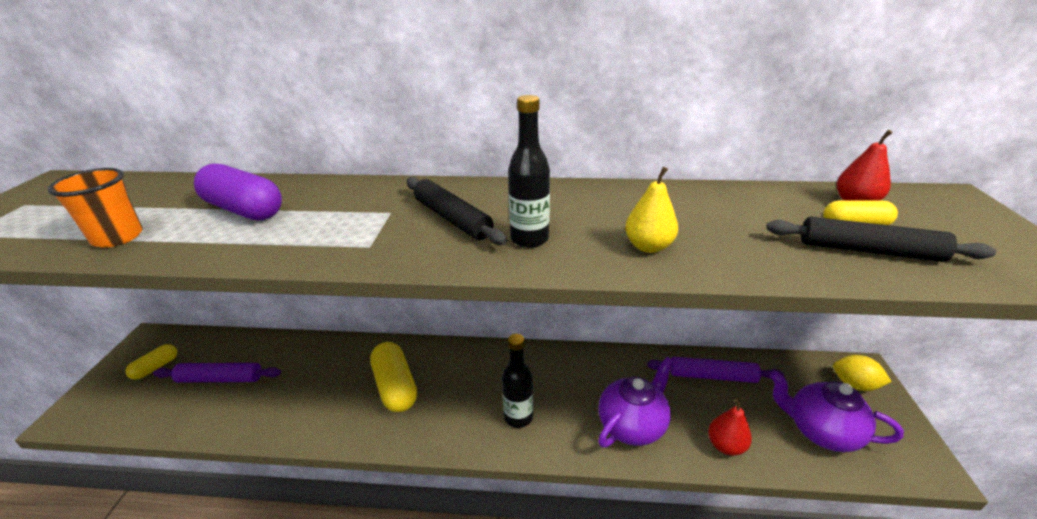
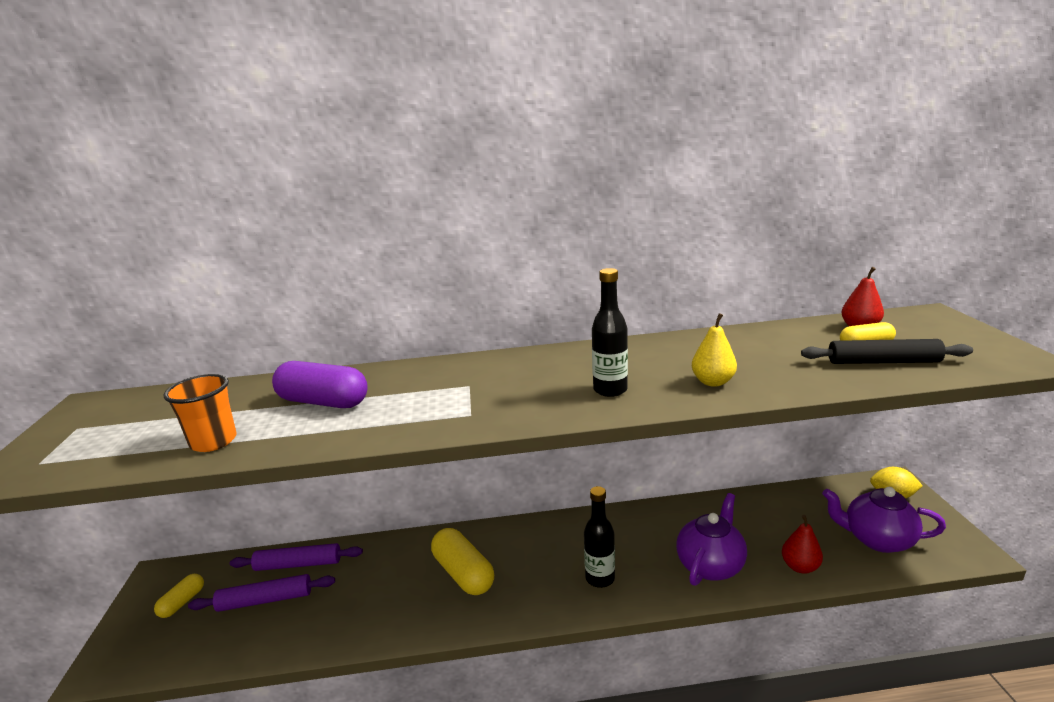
camera: 10 degrees left, 10 degrees down
black rolling pin [407,177,507,245] -> none
purple rolling pin [648,357,784,383] -> purple rolling pin moved to [229,543,363,571]

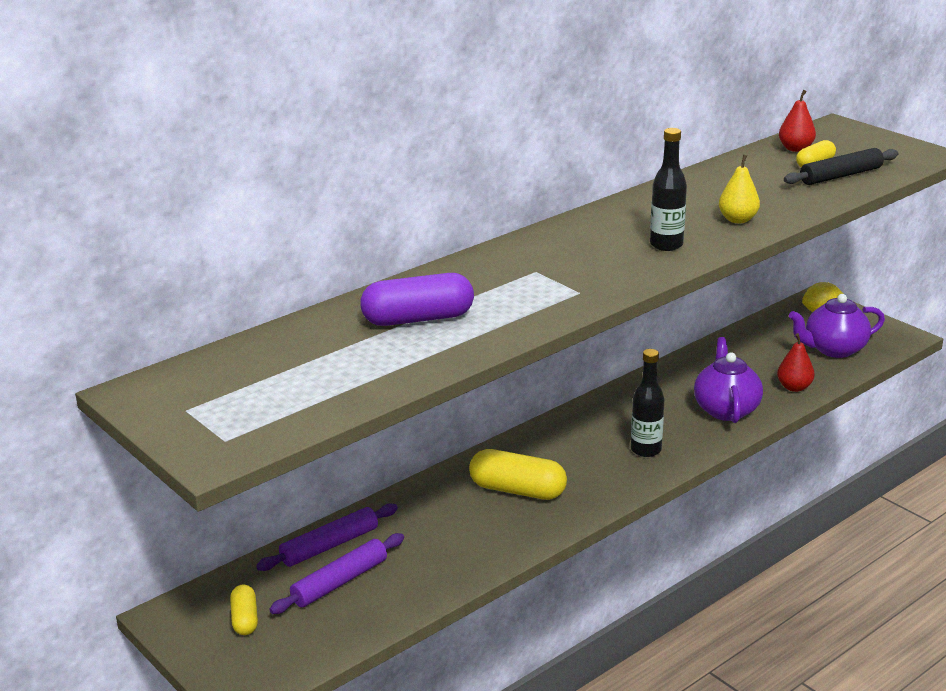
camera: 35 degrees left, 5 degrees up
orange cup [164,374,237,452] -> none

